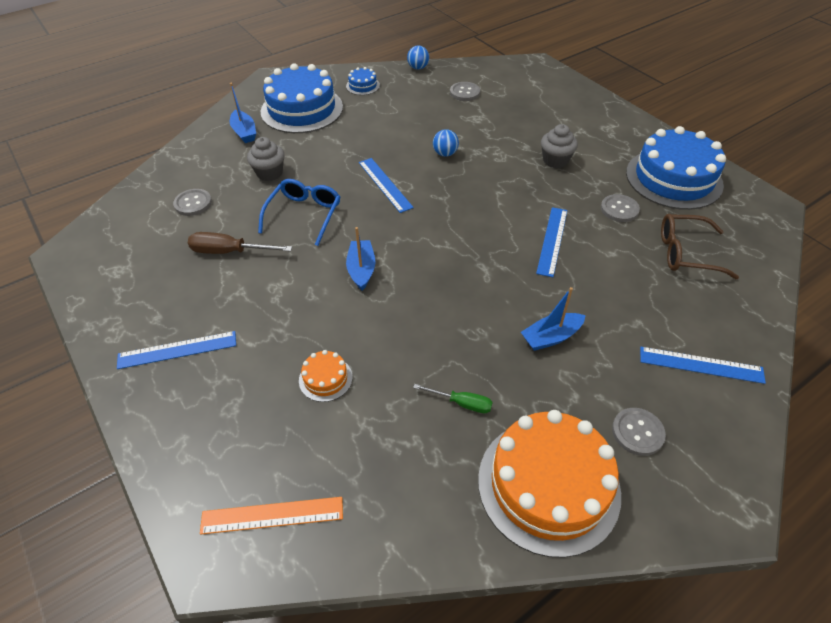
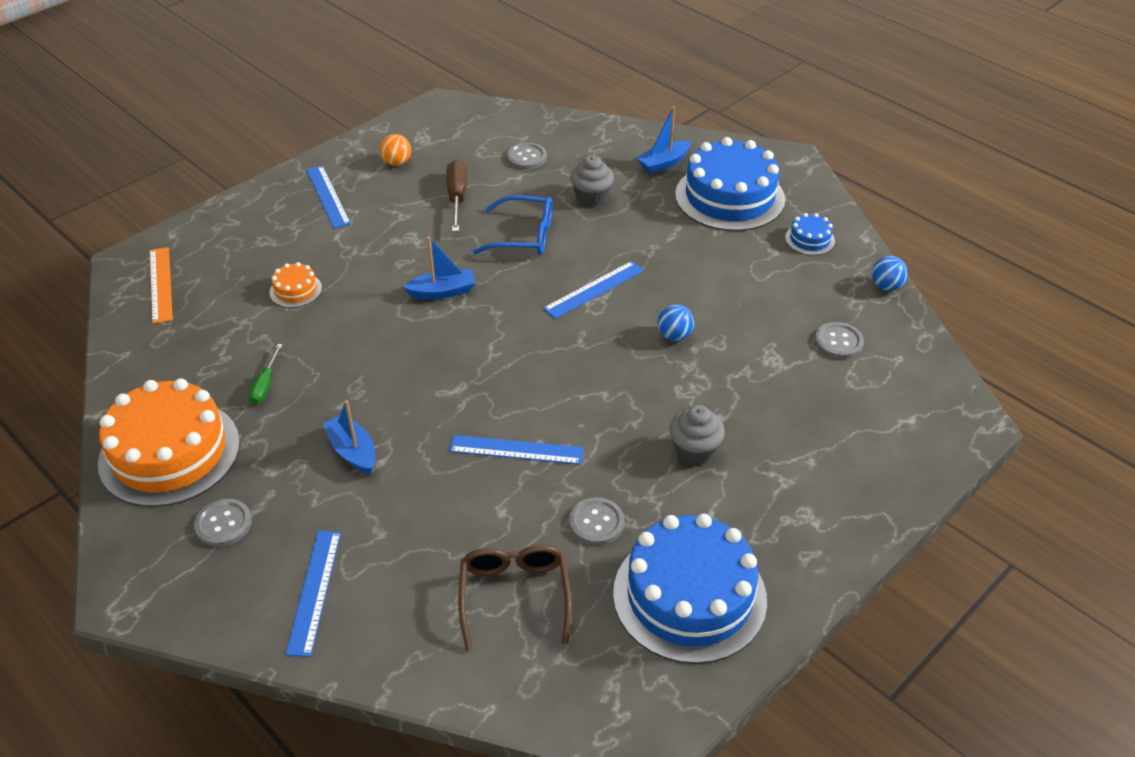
camera: 80 degrees right, 5 degrees down
none -> orange ball [380,134,411,166]

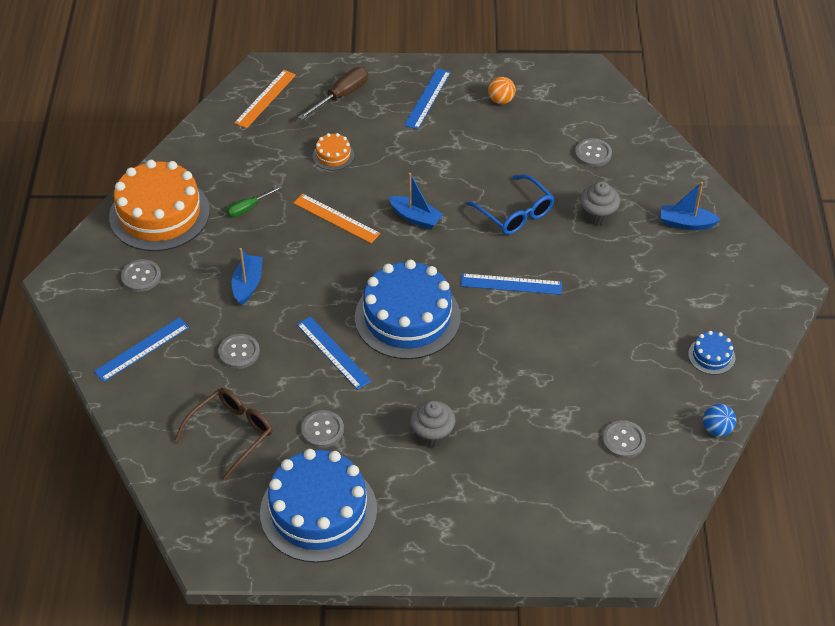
camera: 45 degrees right, 5 degrees up
brown screwdriver [446,160,467,232] -> brown screwdriver moved to [298,67,368,120]
blue ball [658,304,694,341] -> none
blue cake [675,137,785,231] -> blue cake moved to [355,260,460,359]
none -> grey button [218,334,260,369]
none -> orange ruler [293,194,380,243]

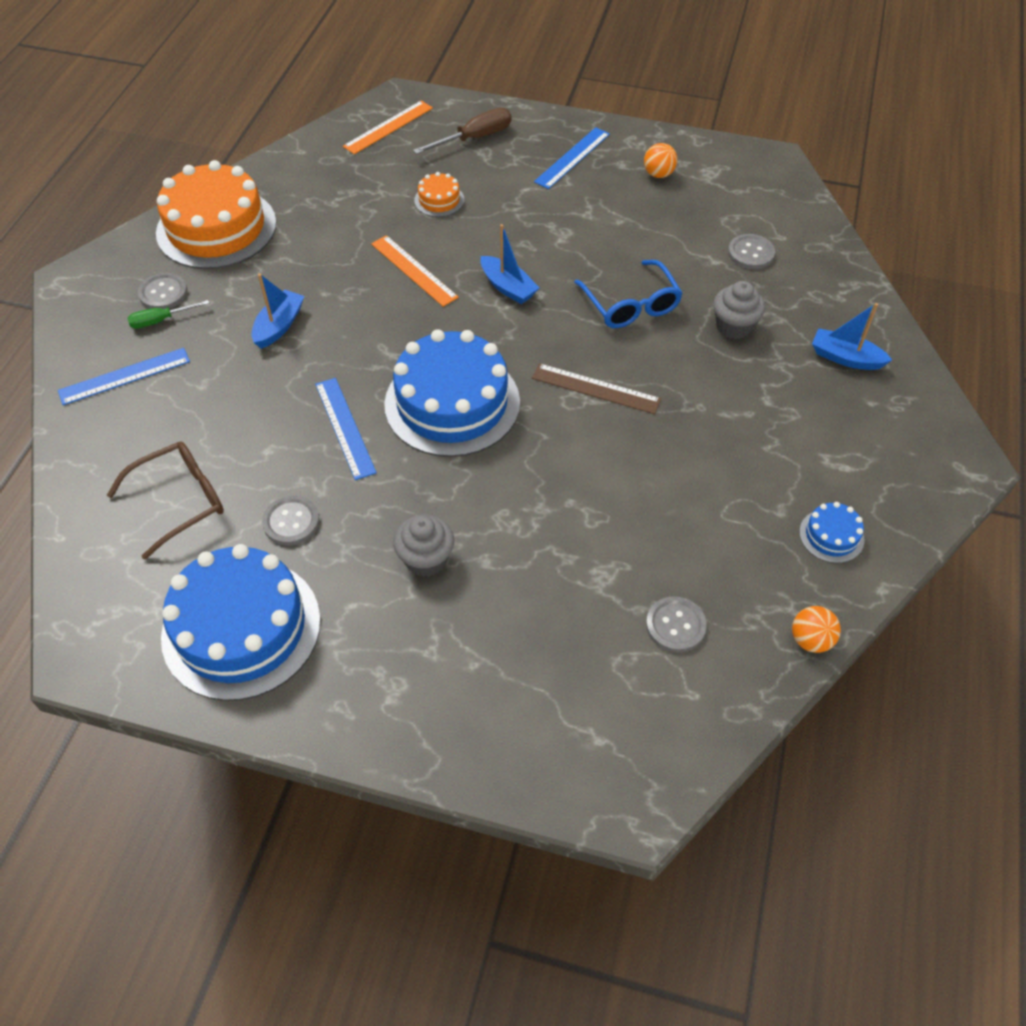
camera: 15 degrees right, 5 degrees up
grey button [218,334,260,369] -> none
green screwdriver [227,186,282,217] -> green screwdriver moved to [127,300,209,329]
blue ruler [461,273,562,295] -> brown ruler [532,363,661,414]
blue ball [703,404,736,437] -> orange ball [792,606,841,653]

